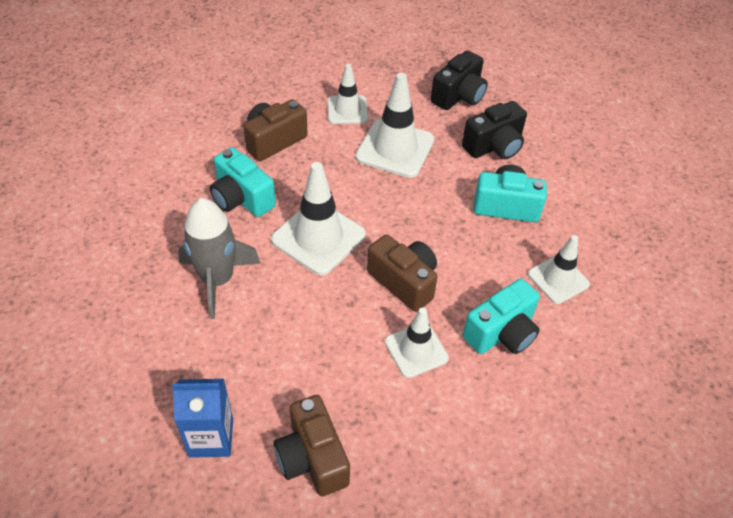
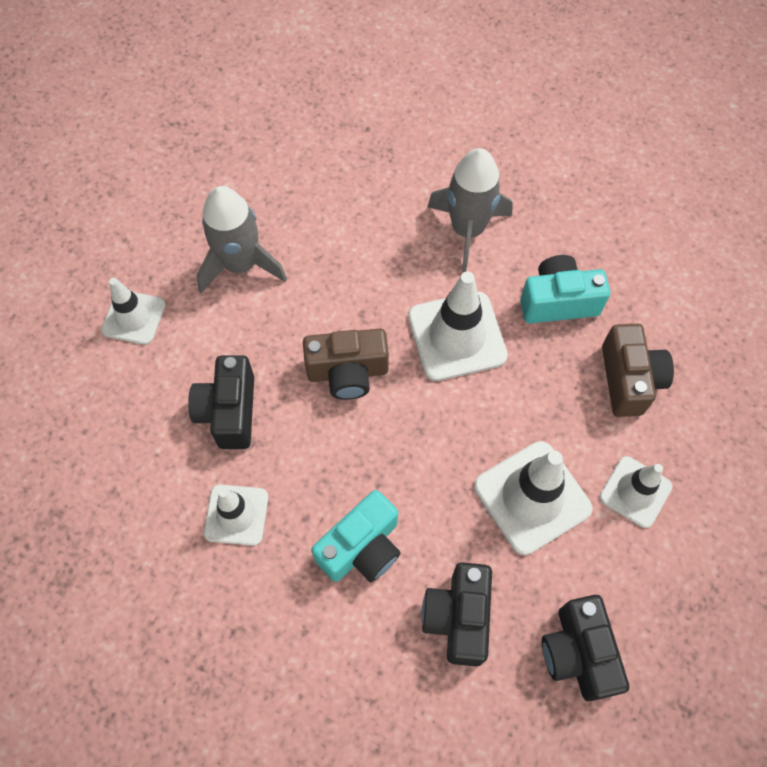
camera: 130 degrees right, 15 degrees up
blue carton [172,379,233,458] -> none
brown camera [274,395,350,496] -> none
white traffic cone [385,307,449,378] -> white traffic cone moved to [101,278,166,345]
turquoise camera [463,278,540,354] -> black camera [188,355,254,449]
none -> grey rocket [197,186,287,293]

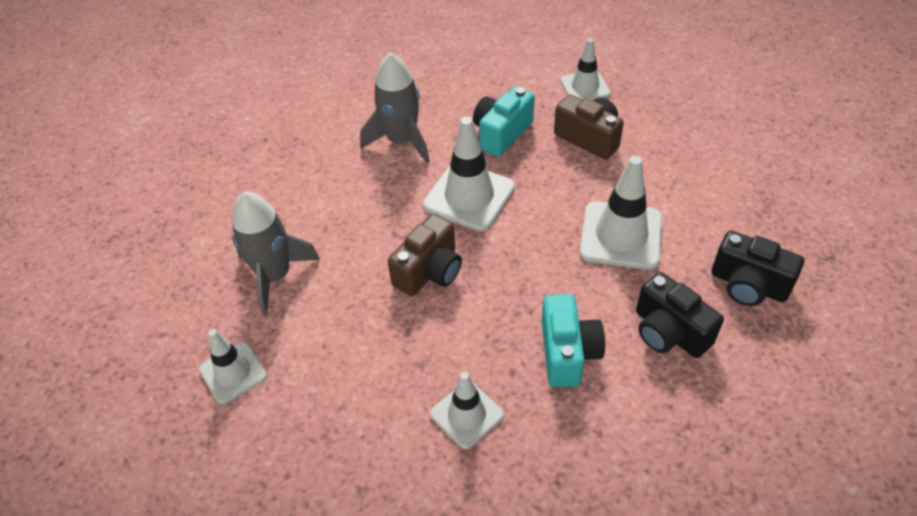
camera: 45 degrees left, 15 degrees down
black camera [188,355,254,449] -> none
white traffic cone [599,456,672,528] -> white traffic cone moved to [560,38,610,100]

